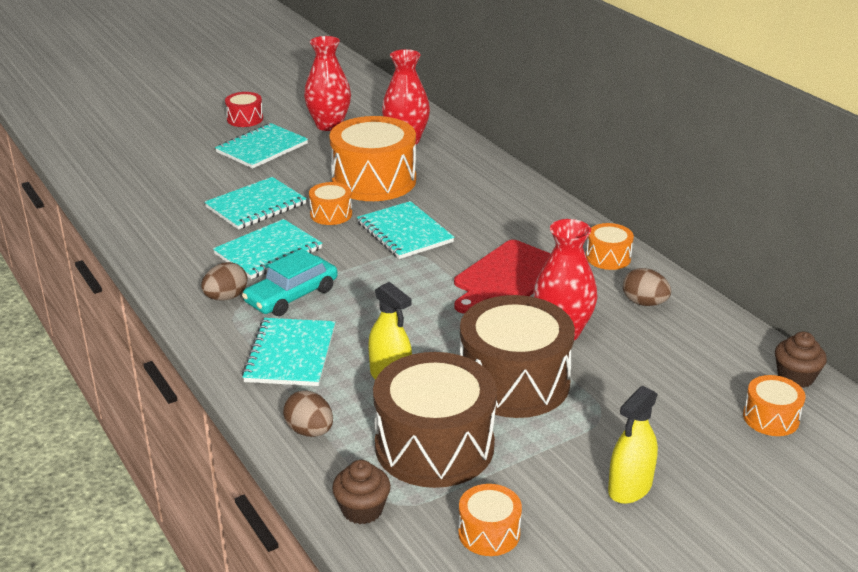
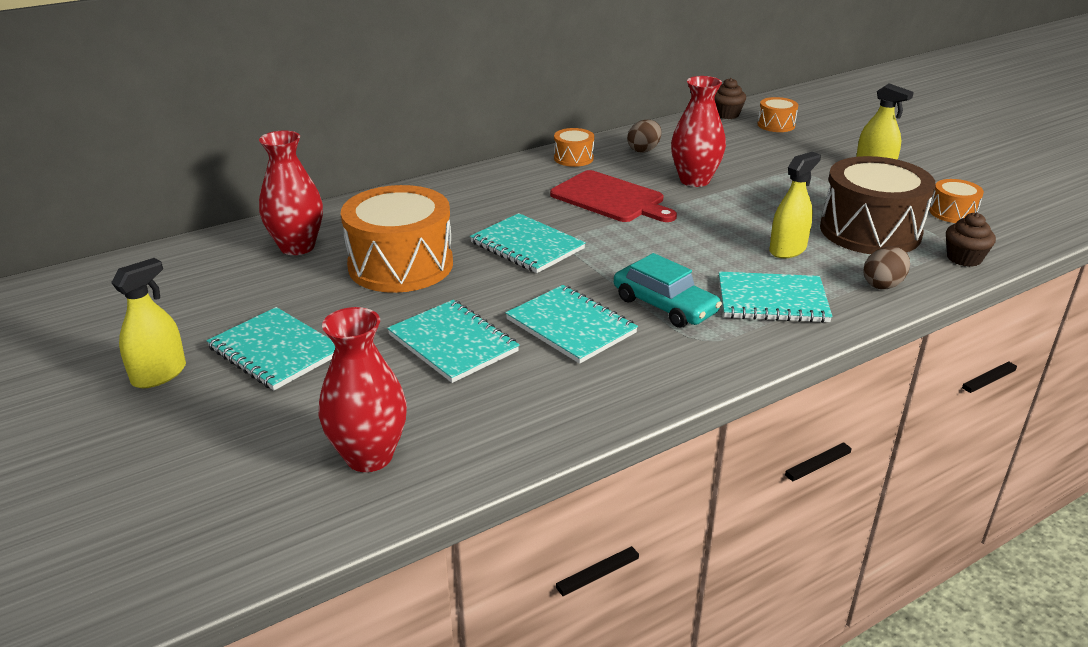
camera: 90 degrees left, 0 degrees up
brown egg [201,262,247,300] -> none
red drum [225,92,263,127] -> yellow spray bottle [111,258,186,388]
red vase [304,36,351,131] -> red vase moved to [319,307,407,472]
orange drum [309,182,352,225] -> none
turquoise notebook [357,201,454,259] -> turquoise notebook turned 75 degrees clockwise [470,213,586,273]
brown drum [460,295,575,418] -> none

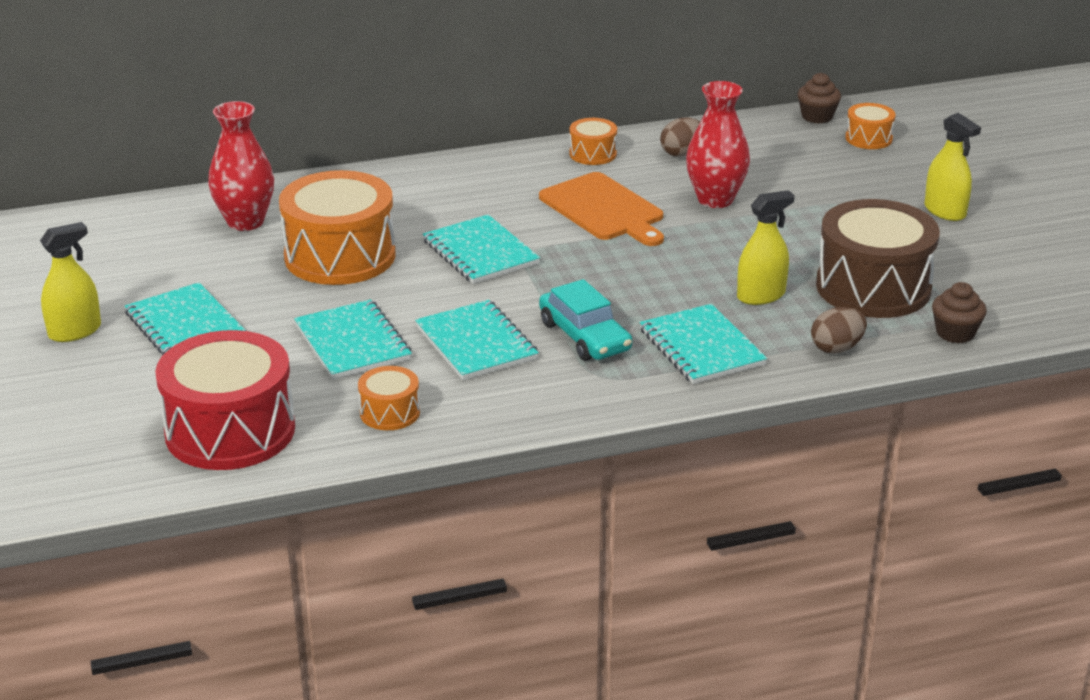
camera: 15 degrees right, 0 degrees up
red vase [319,307,407,472] -> red drum [155,330,295,470]
red cutting board [550,170,677,222] -> orange cutting board [539,172,664,246]
turquoise notebook [719,271,833,323] -> turquoise notebook turned 45 degrees clockwise [640,304,767,384]
orange drum [929,179,984,223] -> orange drum moved to [358,366,420,430]

